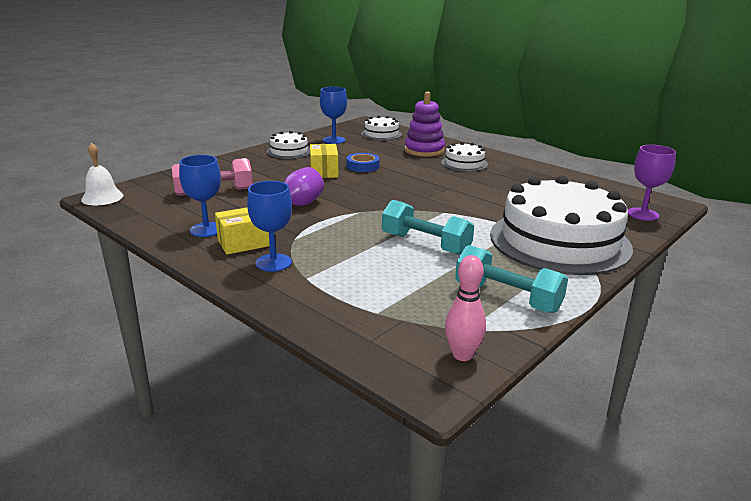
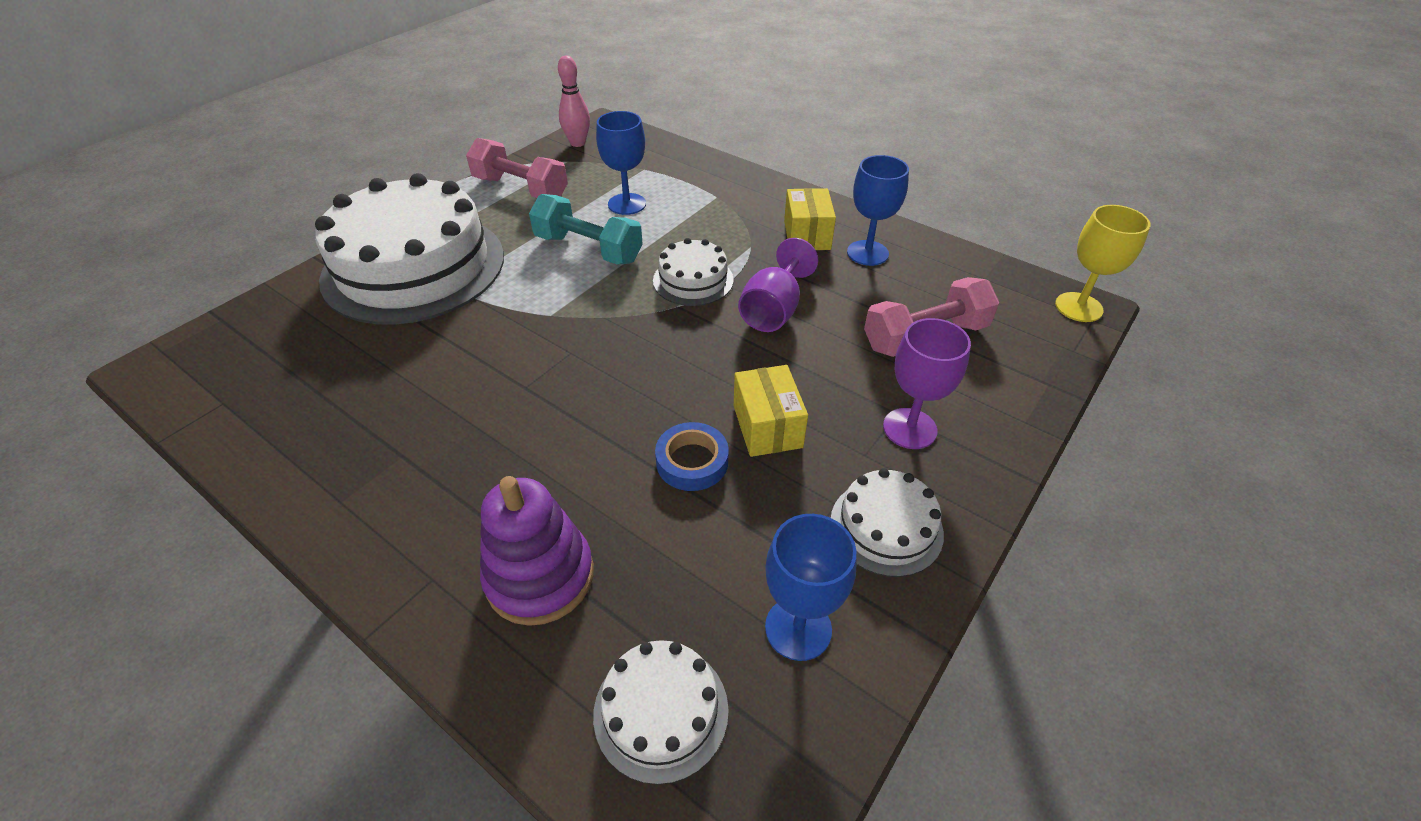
camera: 175 degrees right, 20 degrees up
white bell [81,142,124,205] -> yellow goblet [1055,205,1150,322]
yellow box [215,207,270,254] -> yellow box turned 60 degrees counterclockwise [784,188,836,250]
blue goblet [247,181,292,272] -> blue goblet moved to [596,111,646,215]
white cake [441,142,488,172] -> white cake moved to [653,238,734,306]
turquoise dumbbell [455,245,568,313] -> pink dumbbell [466,138,568,198]
purple goblet [628,145,676,221] -> purple goblet moved to [883,318,971,449]

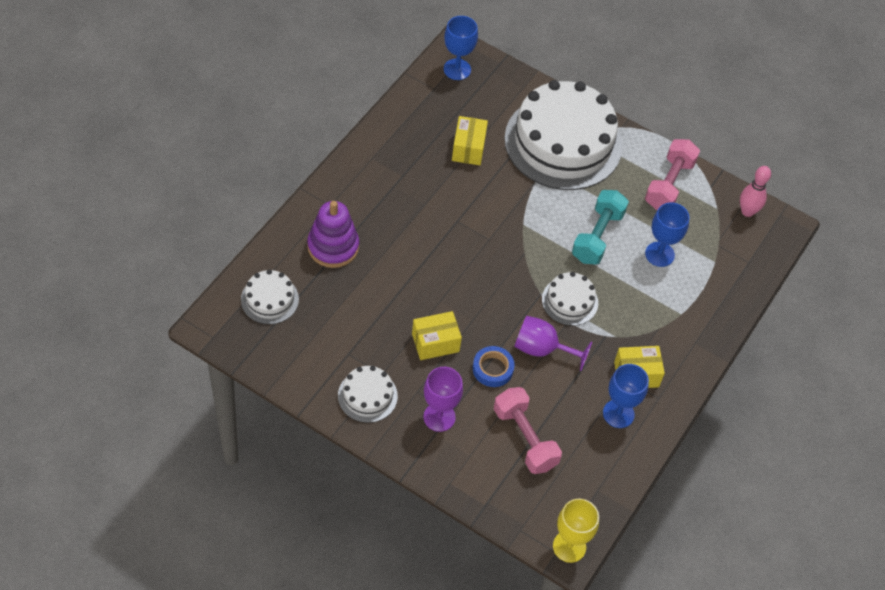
camera: 80 degrees right, 10 degrees up
blue tape [655,422,729,491] -> blue tape moved to [473,346,515,387]
blue goblet [765,514,857,661] -> blue goblet moved to [444,16,478,80]
none -> yellow box [452,116,488,165]

